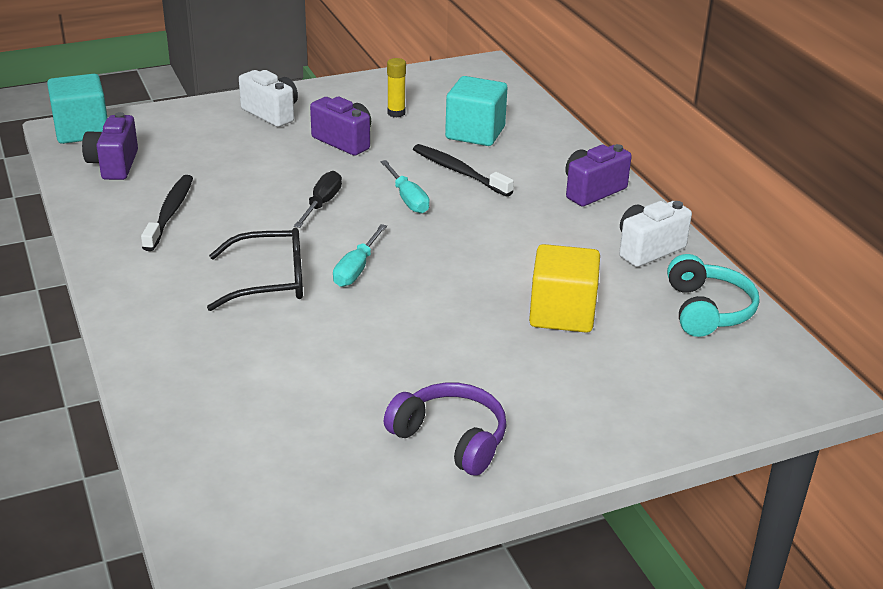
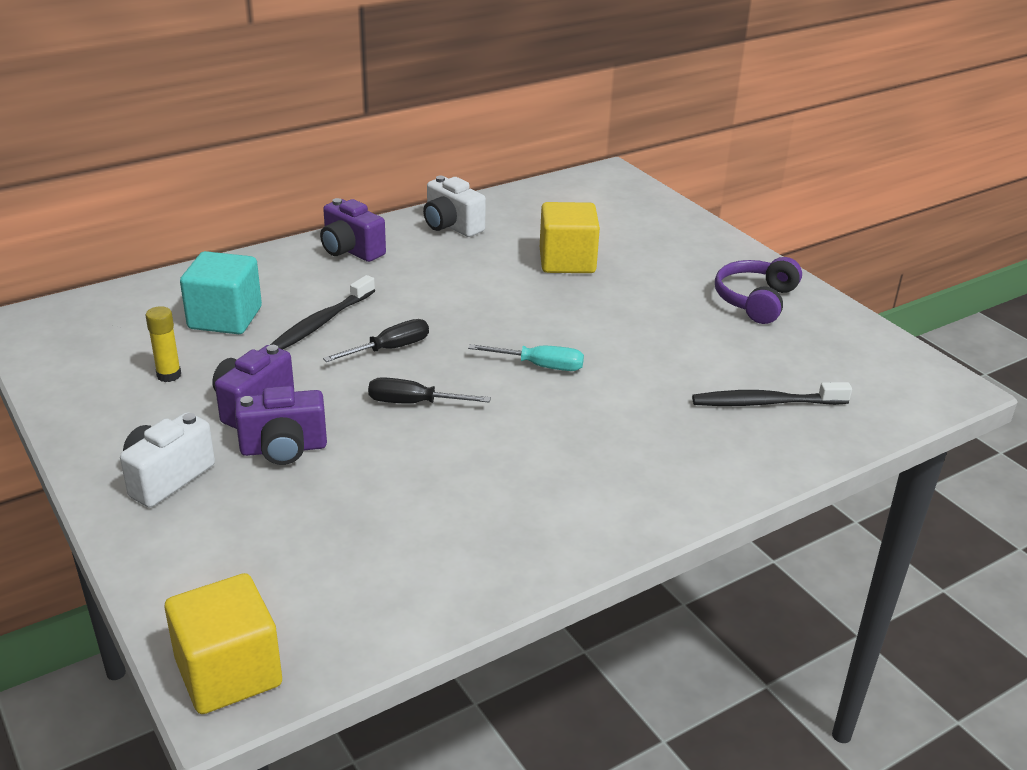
camera: 100 degrees left, 0 degrees up
turquoise cube [47,74,107,144] -> yellow cube [165,573,282,714]
purple camera [82,112,138,180] -> purple camera moved to [235,386,327,465]
black toothbrush [141,175,193,251] -> black toothbrush moved to [692,382,852,406]
black glasses [207,228,303,311] -> none
turquoise screwdriver [380,160,430,214] -> black screwdriver [323,319,429,362]
turquoise headphones [667,254,759,337] -> none

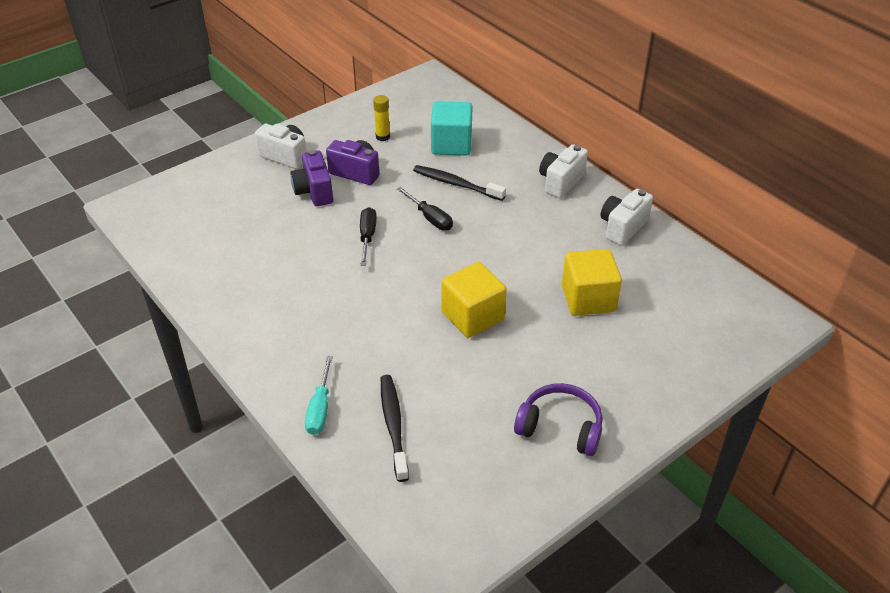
camera: 85 degrees right, 10 degrees up
yellow cube [165,573,282,714] -> yellow cube moved to [441,262,507,338]
purple camera [320,198,386,262] -> white camera [539,144,588,198]
turquoise screwdriver [468,344,584,371] -> turquoise screwdriver moved to [305,356,333,435]

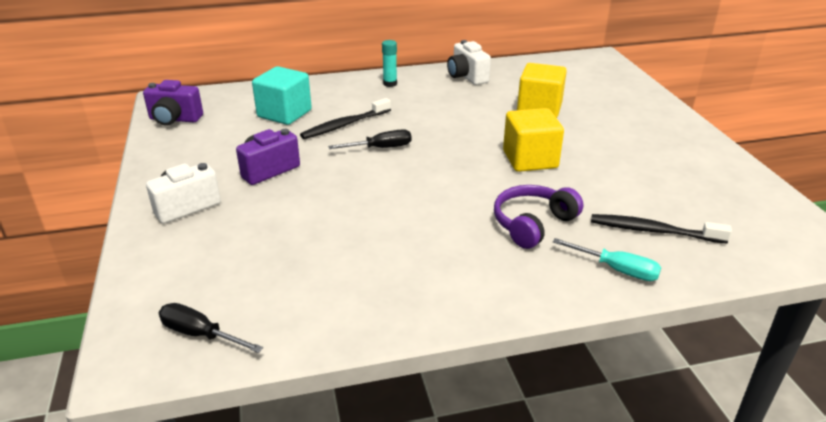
camera: 65 degrees left, 10 degrees down
purple camera [290,150,333,206] -> purple camera moved to [143,80,203,126]
black screwdriver [360,207,377,266] -> black screwdriver moved to [159,303,263,353]
yellow glue stick [373,95,390,141] -> none
purple headphones [514,383,603,456] -> purple headphones moved to [494,185,583,249]
white camera [539,144,588,198] -> turquoise glue stick [382,40,397,87]

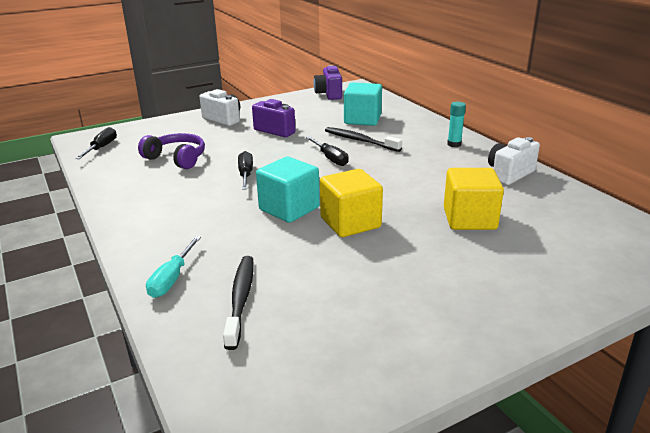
camera: 75 degrees right, 5 degrees down
purple headphones [494,185,583,249] -> purple headphones moved to [138,133,205,169]
none -> black screwdriver [238,151,253,190]
none -> turquoise cube [256,157,320,223]

